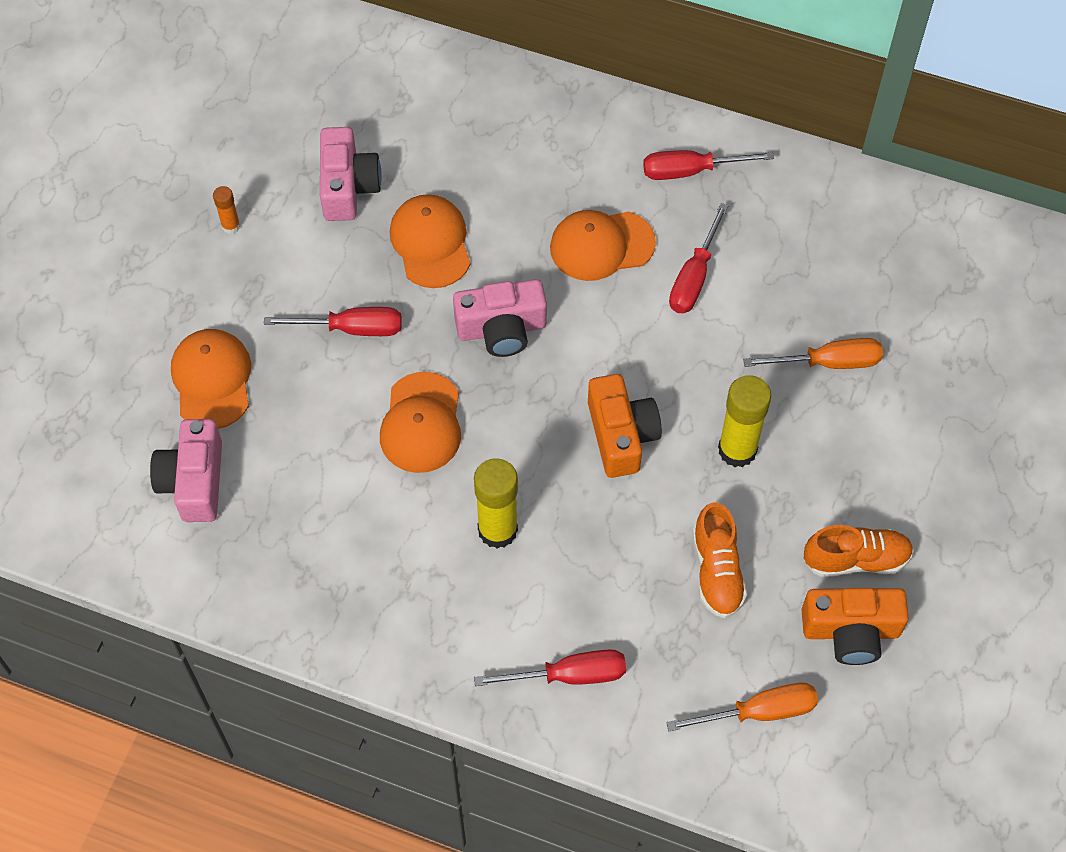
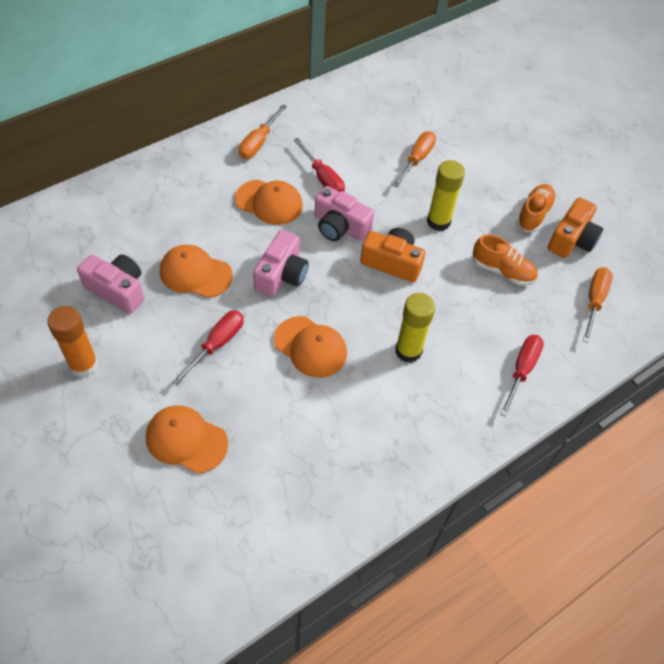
camera: 60 degrees left, 5 degrees down
pink camera [150,419,222,522] -> pink camera moved to [314,186,374,241]
orange glue stick [213,186,240,234] -> orange glue stick [47,306,98,377], size x1.98
orange cap [550,210,656,281] -> orange cap turned 90 degrees counterclockwise [235,180,303,225]
red screwdriver [643,150,774,180] -> orange screwdriver [238,104,287,159]

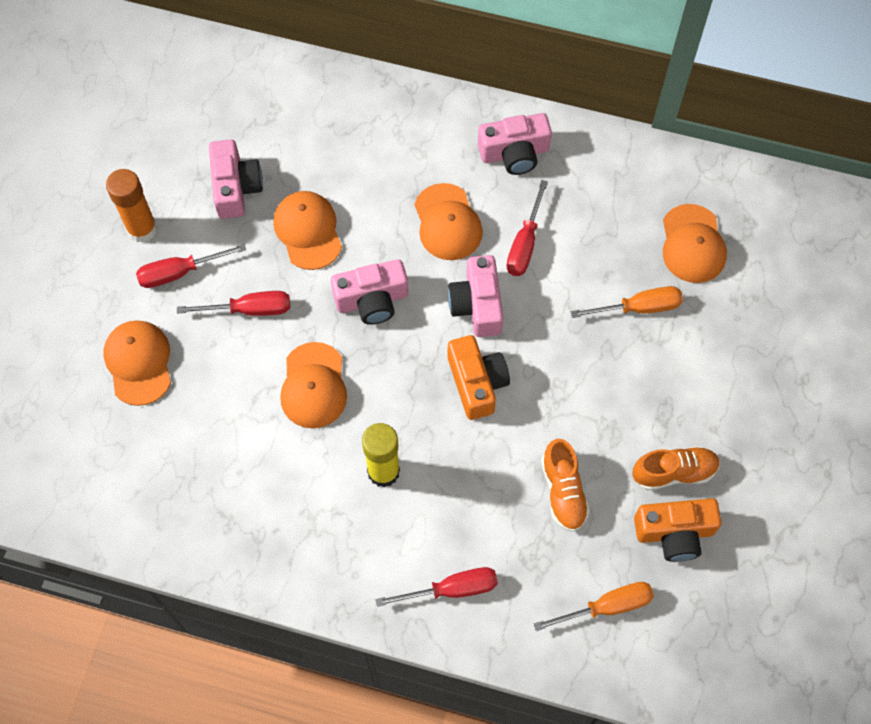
camera: 55 degrees right, 10 degrees up
orange screwdriver [238,104,287,159] -> pink camera [478,113,552,175]
yellow glue stick [427,160,465,231] -> none
none -> red screwdriver [136,244,246,288]
none -> orange cap [663,204,727,283]

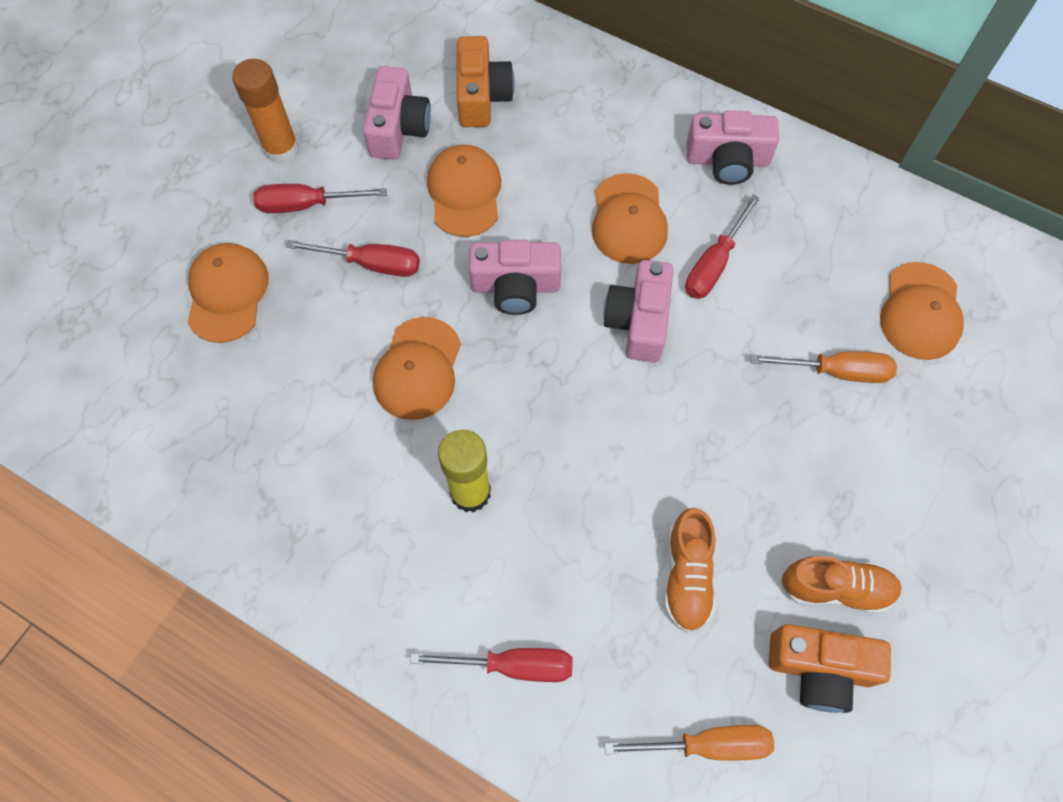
camera: 15 degrees right, 0 degrees up
orange camera [447,335,510,420] -> orange camera moved to [457,36,514,127]

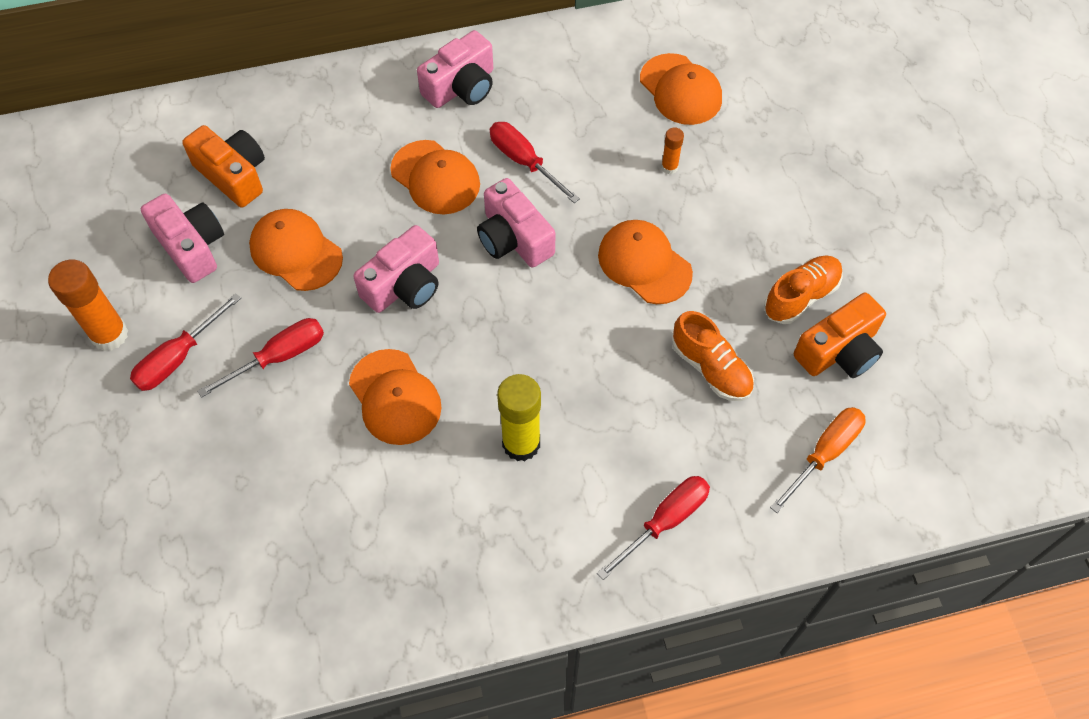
camera: 45 degrees left, 5 degrees down
orange cap [187,243,269,343] -> orange cap moved to [598,220,693,304]
red screwdriver [685,195,760,299] -> red screwdriver turned 150 degrees clockwise [490,122,580,203]
orange screwdriver [751,351,897,383] -> orange glue stick [661,127,684,174]

